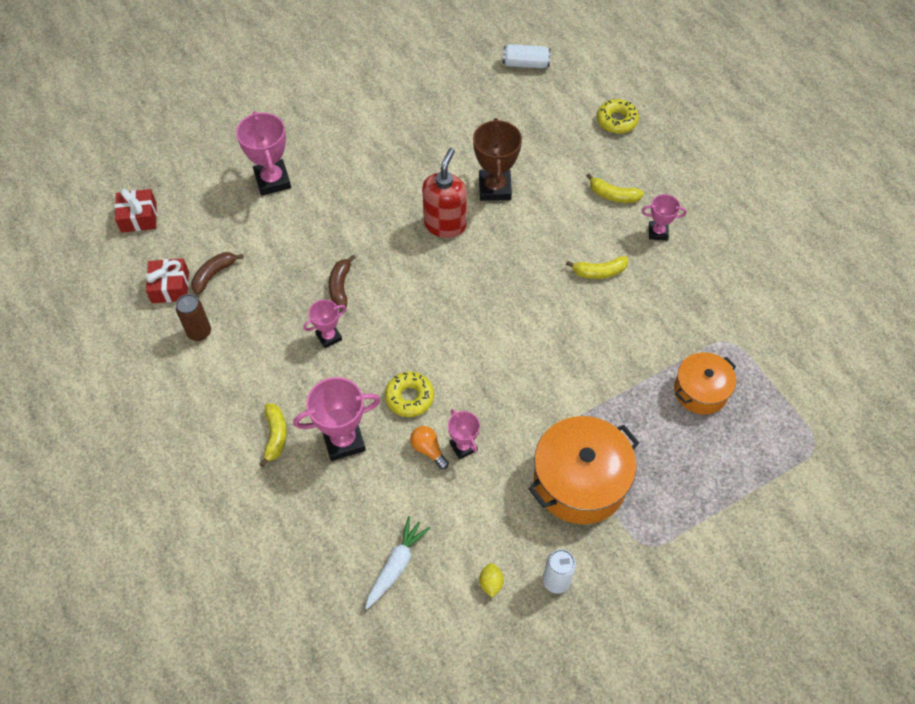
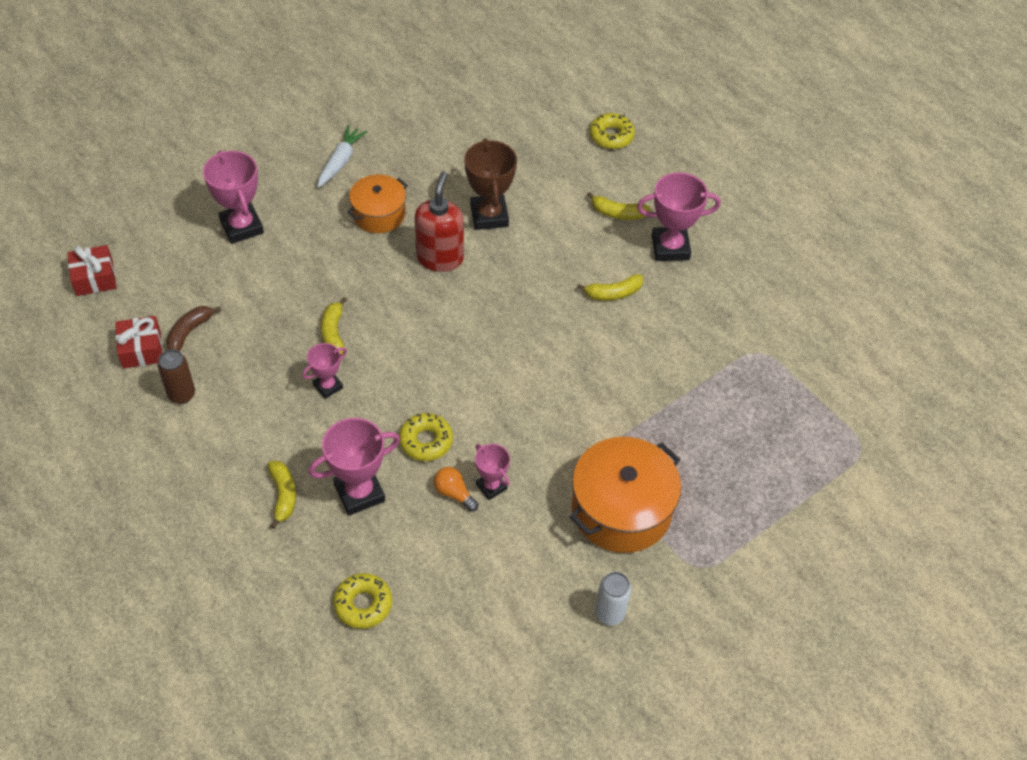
camera: 10 degrees left, 5 degrees down
brown banana [329,255,356,307] -> yellow banana [321,297,347,355]
white carrot [365,516,430,609] -> white carrot moved to [317,125,368,188]
yellow lemon [480,563,504,597] -> none
white can [503,44,551,68] -> none
pink trophy [641,194,687,240] -> pink trophy [637,172,721,261], size x1.72
orange pot [674,352,736,415] -> orange pot moved to [347,174,408,233]
none -> yellow donut [333,573,392,629]

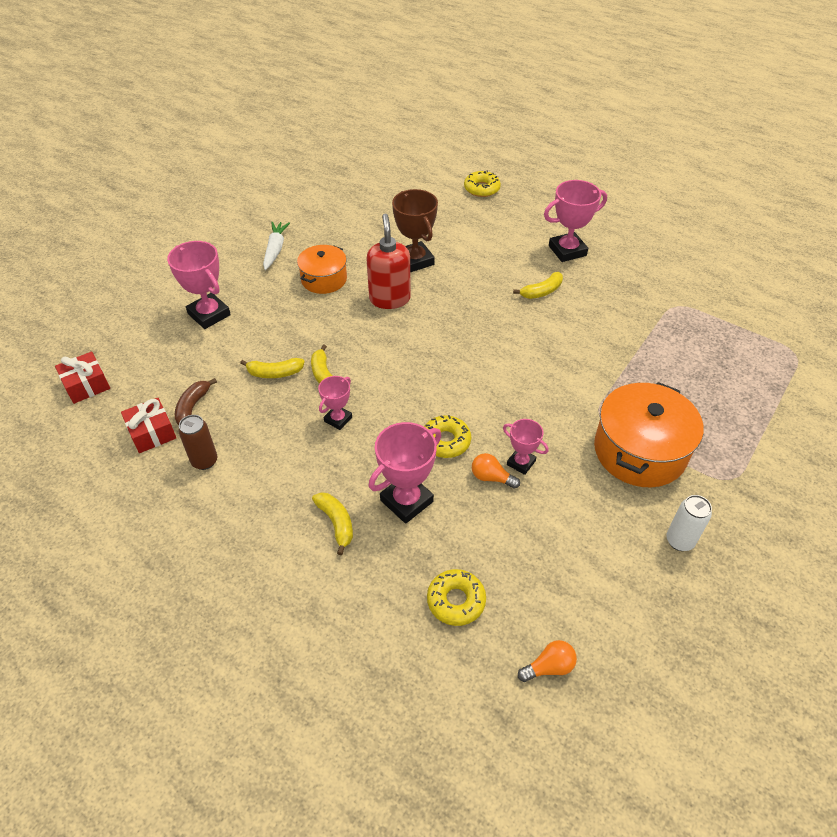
camera: 15 degrees left, 5 degrees down
yellow banana [587,192,650,220] -> yellow banana moved to [240,358,305,378]
none -> orange light bulb [518,640,577,682]

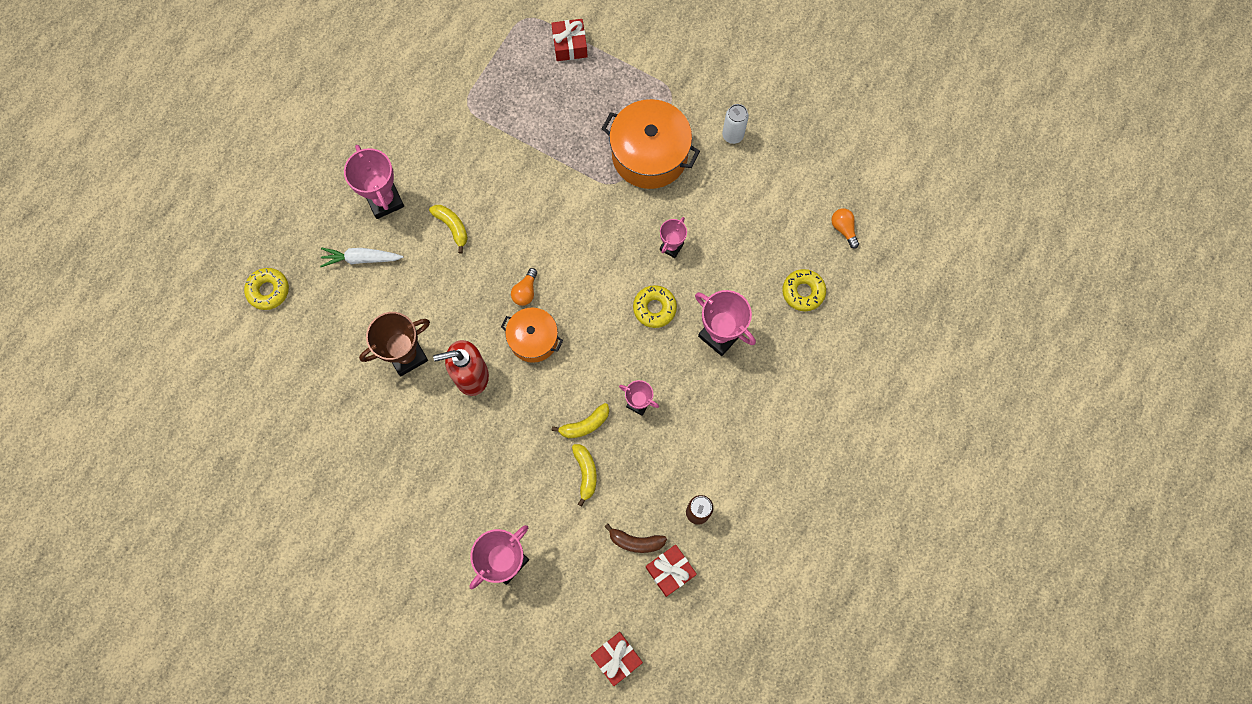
camera: 95 degrees left, 25 degrees up
white carrot [263,222,290,270] -> white carrot moved to [320,248,403,267]
orange pot [297,245,347,294] -> orange pot moved to [501,307,563,363]
yellow banana [312,492,353,555] -> none
orange light bulb [472,453,520,489] -> orange light bulb moved to [511,268,537,306]
none -> red gift [551,19,588,61]

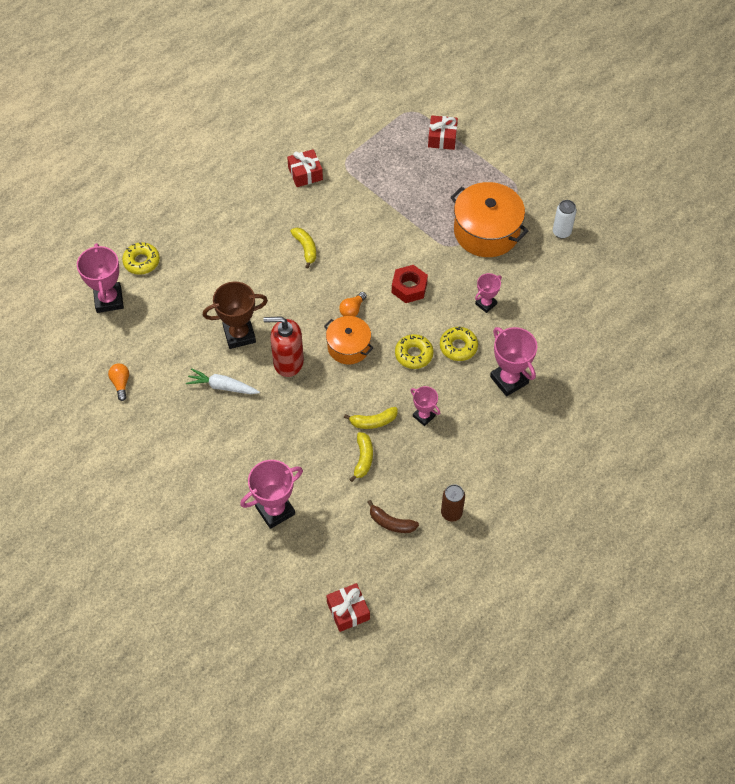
camera: 15 degrees right, 15 degrees down
white carrot [320,248,403,267] -> white carrot moved to [186,368,260,394]
pink trophy [344,145,404,219] -> pink trophy moved to [77,243,124,313]
red gift [646,545,697,597] -> red gift moved to [287,149,323,187]
yellow donut [782,269,826,311] -> yellow donut moved to [395,334,434,369]
orange light bulb [831,208,859,249] -> orange light bulb moved to [108,363,129,401]
none -> red nut [392,265,428,303]

